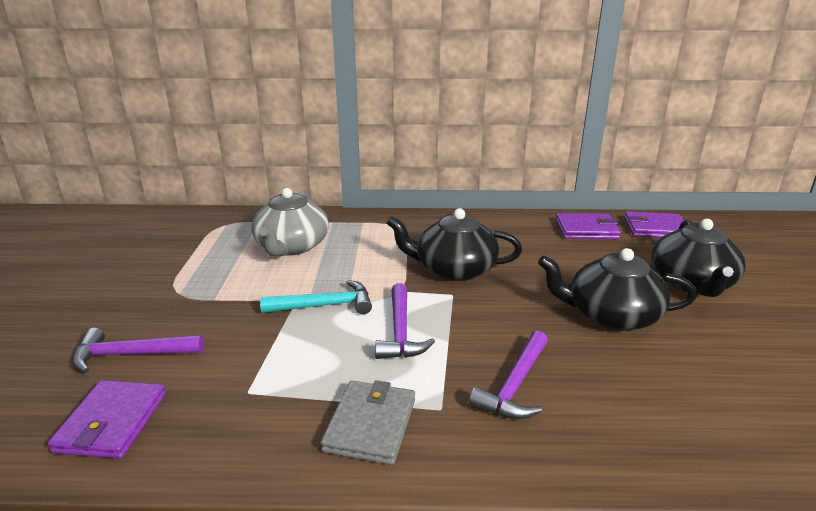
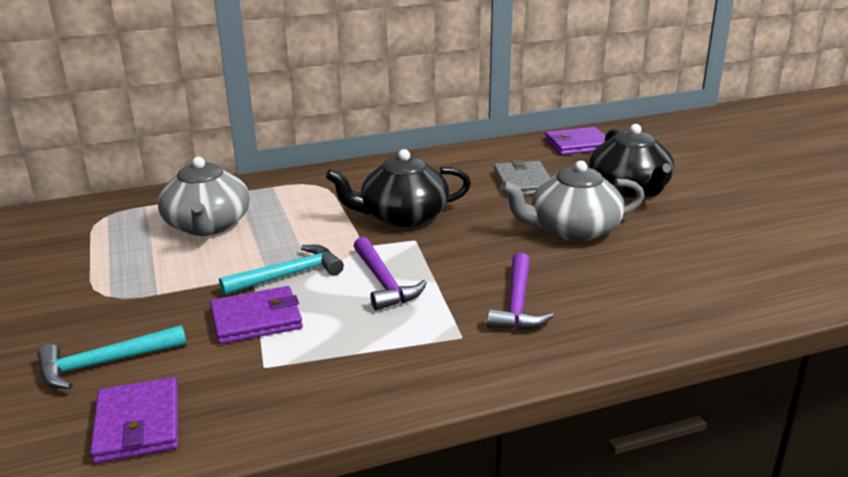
camera: 20 degrees left, 0 degrees up
purple hammer [73,328,204,373] -> turquoise hammer [37,325,186,389]
grey wallet [321,380,415,465] -> grey wallet moved to [494,159,550,197]
black teapot [538,248,697,331] -> grey teapot [500,161,645,242]
purple wallet [556,213,621,239] -> purple wallet moved to [210,286,303,344]

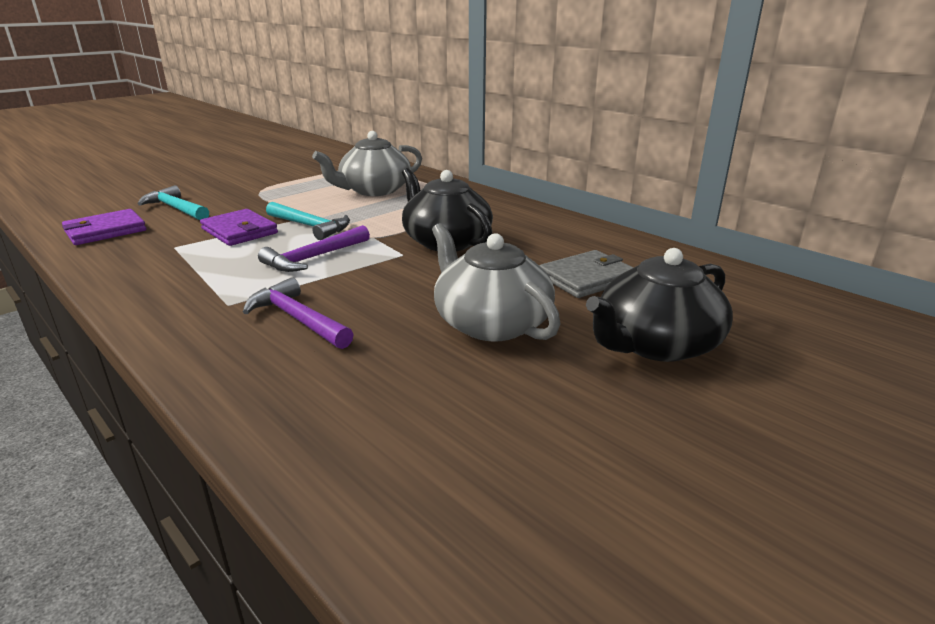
camera: 65 degrees right, 0 degrees up
purple hammer [487,253,554,330] -> purple hammer turned 60 degrees clockwise [243,277,354,349]
purple wallet [545,127,606,155] -> none

